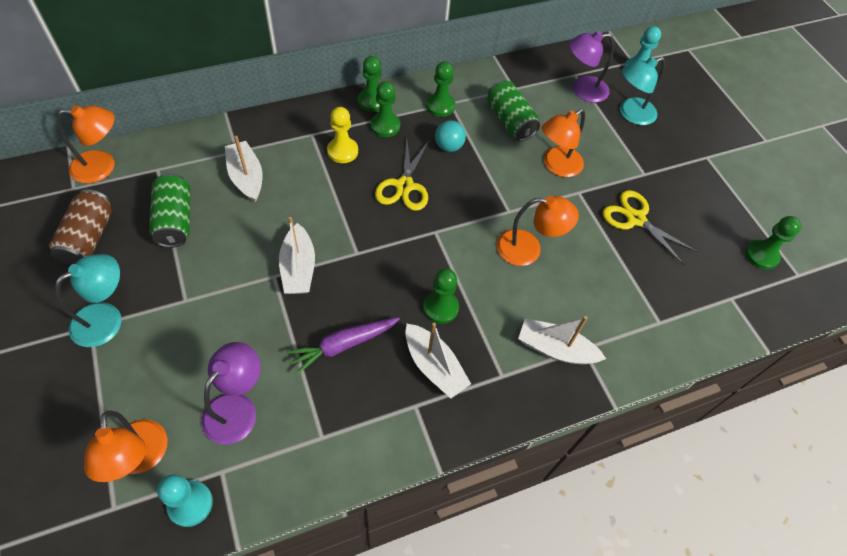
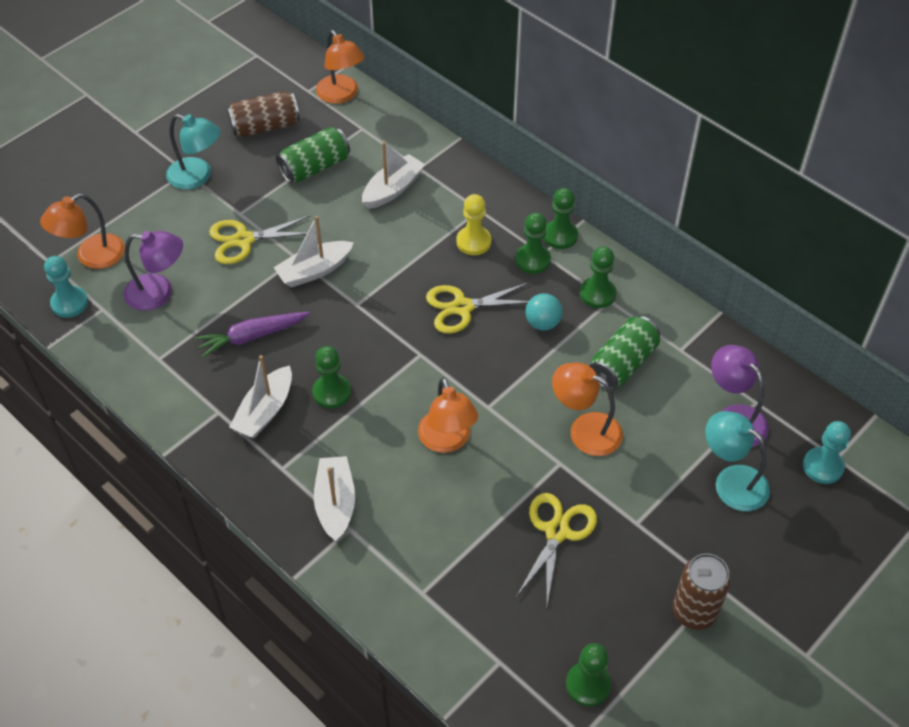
camera: 70 degrees right, 5 degrees down
purple carrot [286,317,400,375] -> purple carrot turned 60 degrees counterclockwise [195,312,310,358]
none -> yellow scissors [209,215,310,264]
none -> brown can [673,553,731,630]

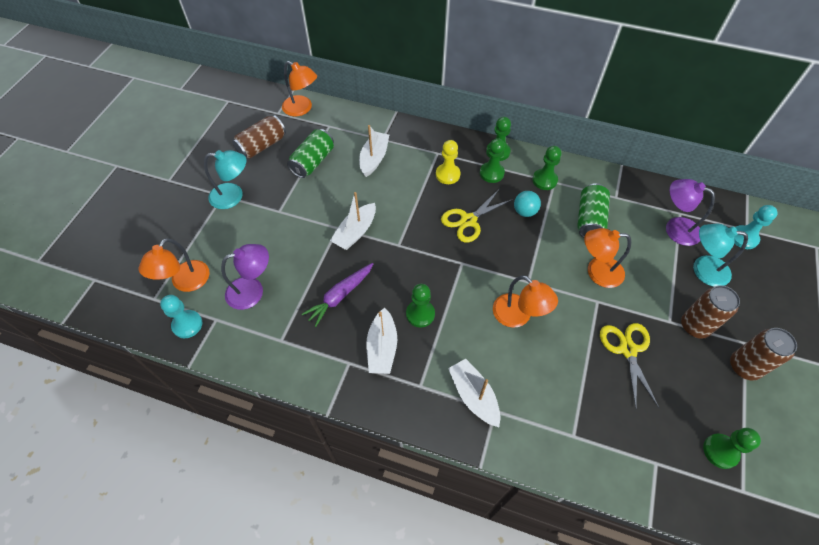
camera: 25 degrees left, 5 degrees up
yellow scissors [209,215,310,264] -> none
none -> brown can [681,285,740,339]

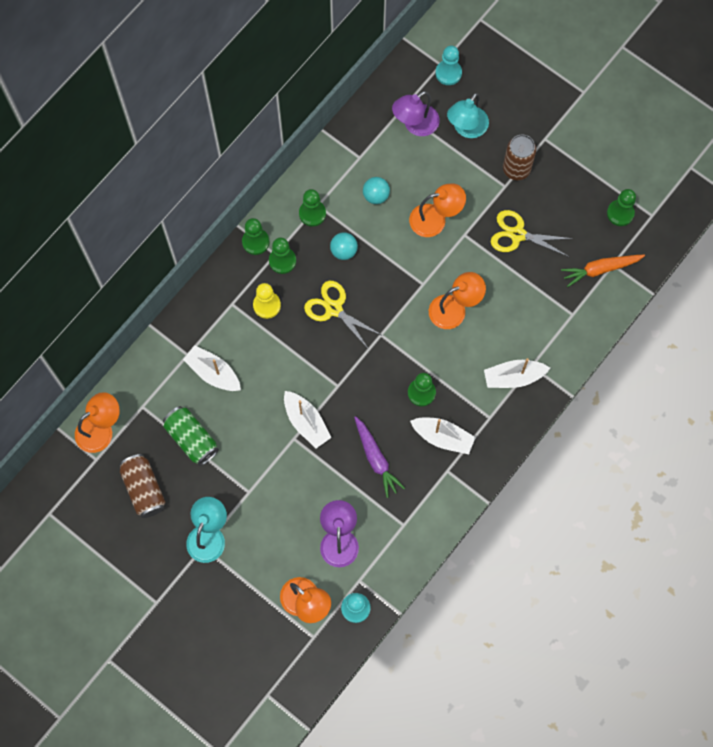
camera: 70 degrees left, 15 degrees up
yellow scissors [441,189,513,243] -> yellow scissors turned 150 degrees clockwise [304,281,383,351]
green can [577,183,610,238] -> turquoise ball [363,177,390,204]
orange lamp [584,228,631,288] -> orange lamp turned 120 degrees counterclockwise [409,183,466,237]
brown can [730,328,797,381] -> none
none -> orange carrot [561,254,645,287]

